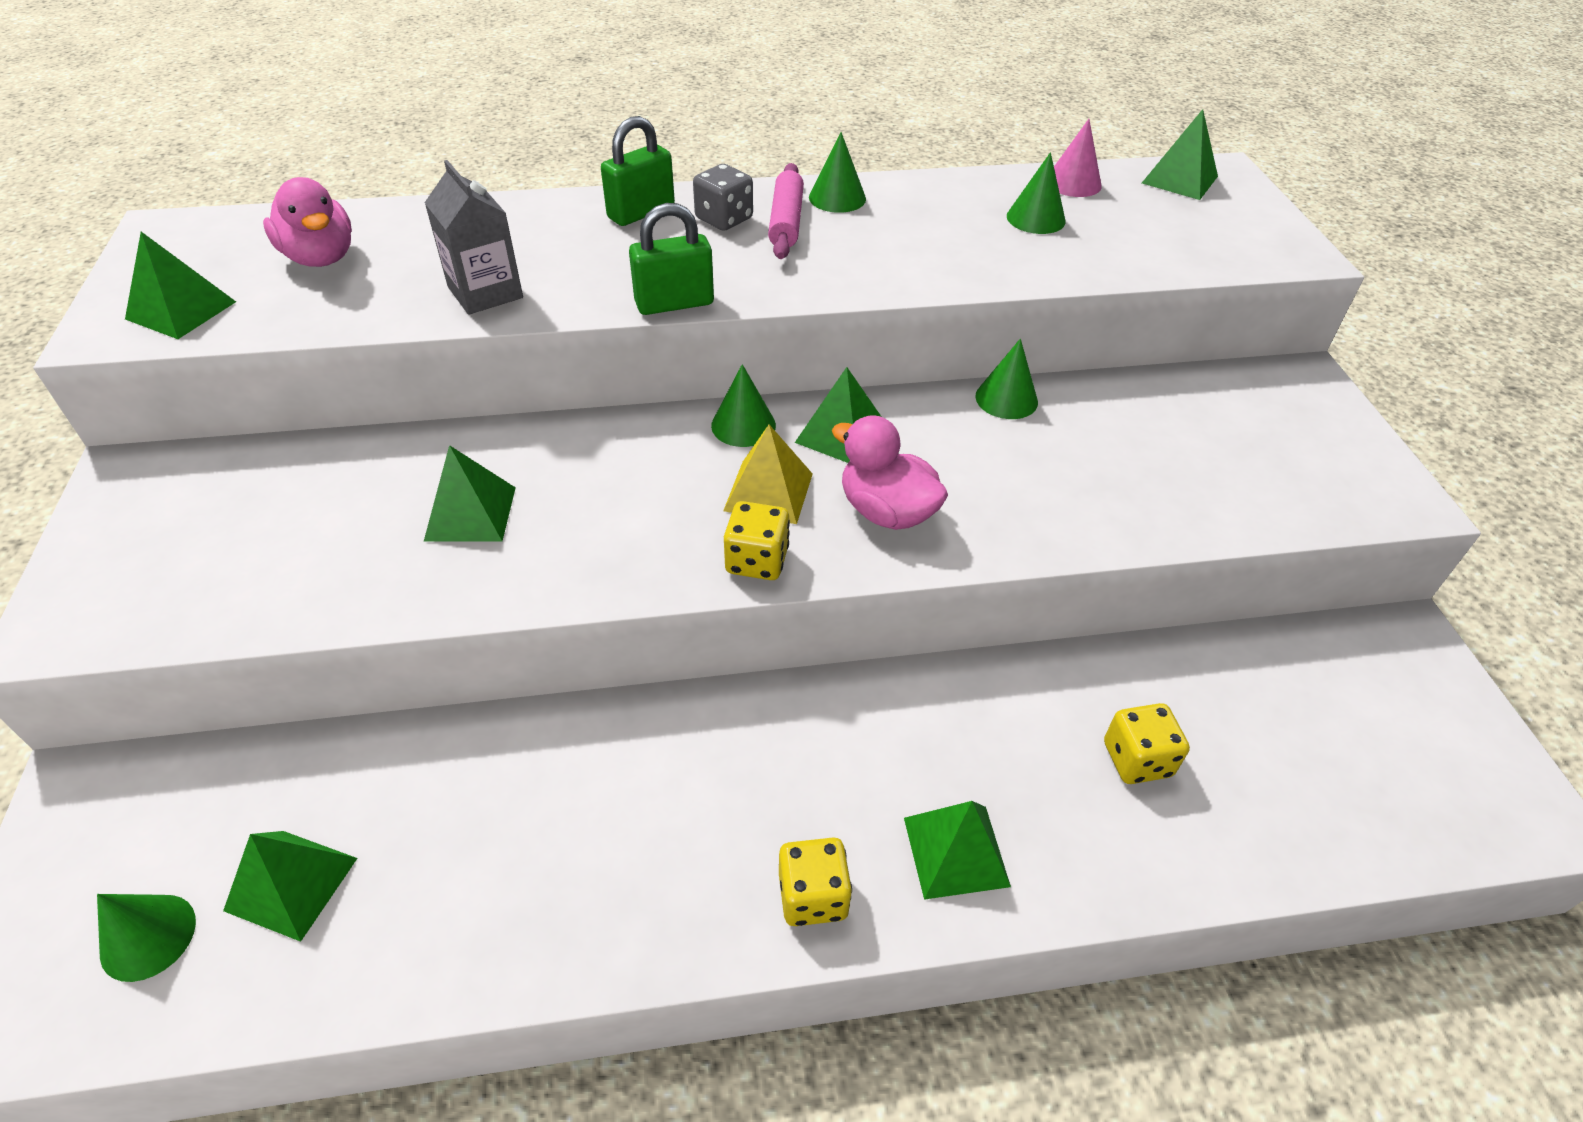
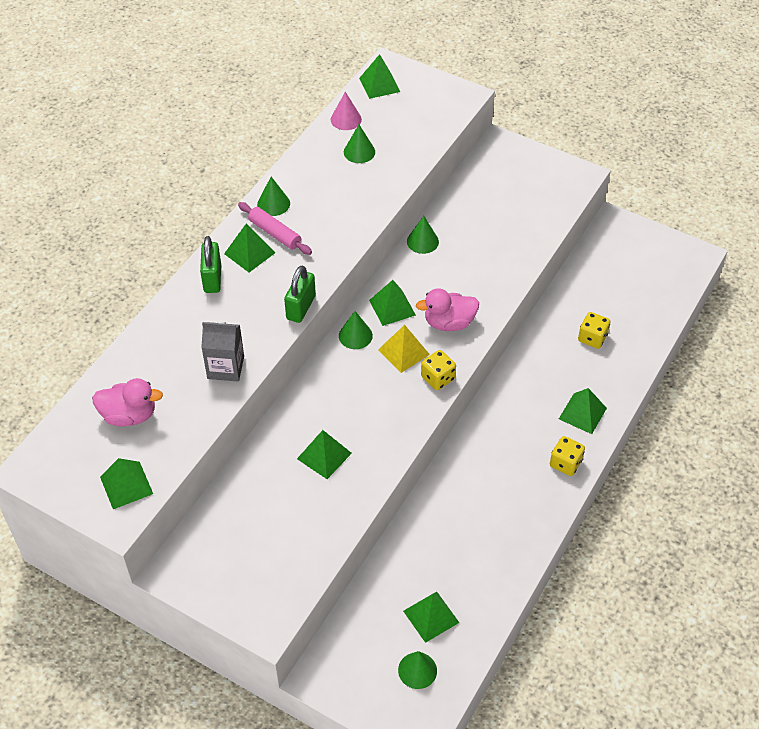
camera: 50 degrees left, 5 degrees up
grey dice [693,164,753,231] -> green pyramid [224,223,276,272]

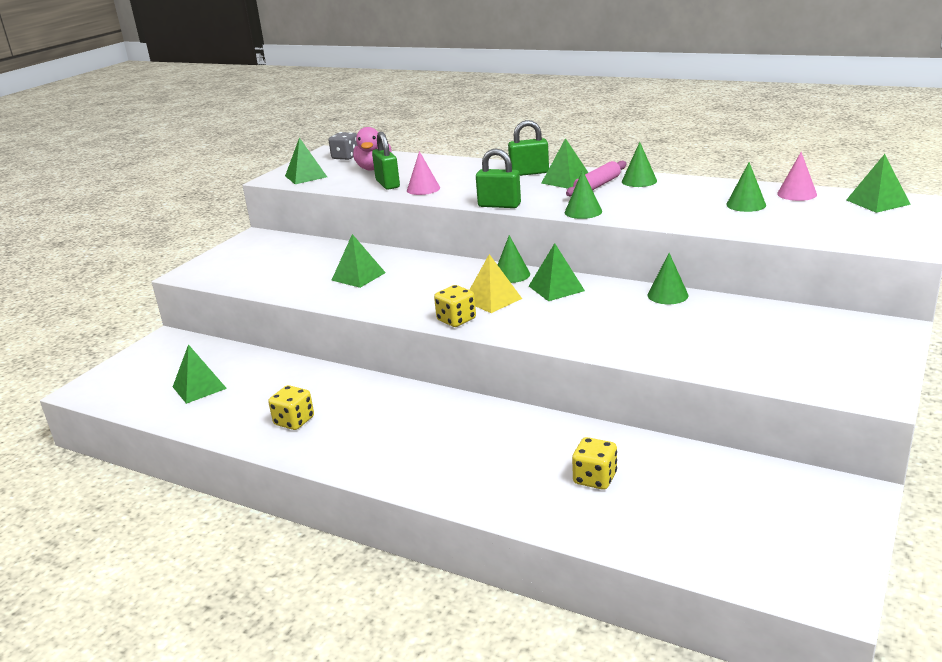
camera: 90 degrees right, 25 degrees down
grey carton [201,321,244,382] -> pink cone [407,151,440,195]
green cone [398,651,437,689] -> green cone moved to [565,170,602,219]
pink duck [416,289,479,331] -> none
yellow dice [550,436,585,476] -> yellow dice moved to [268,385,314,430]
green pyramid [559,388,607,434] -> none
none -> grey dice [329,132,358,160]
none -> green padlock [372,132,400,190]

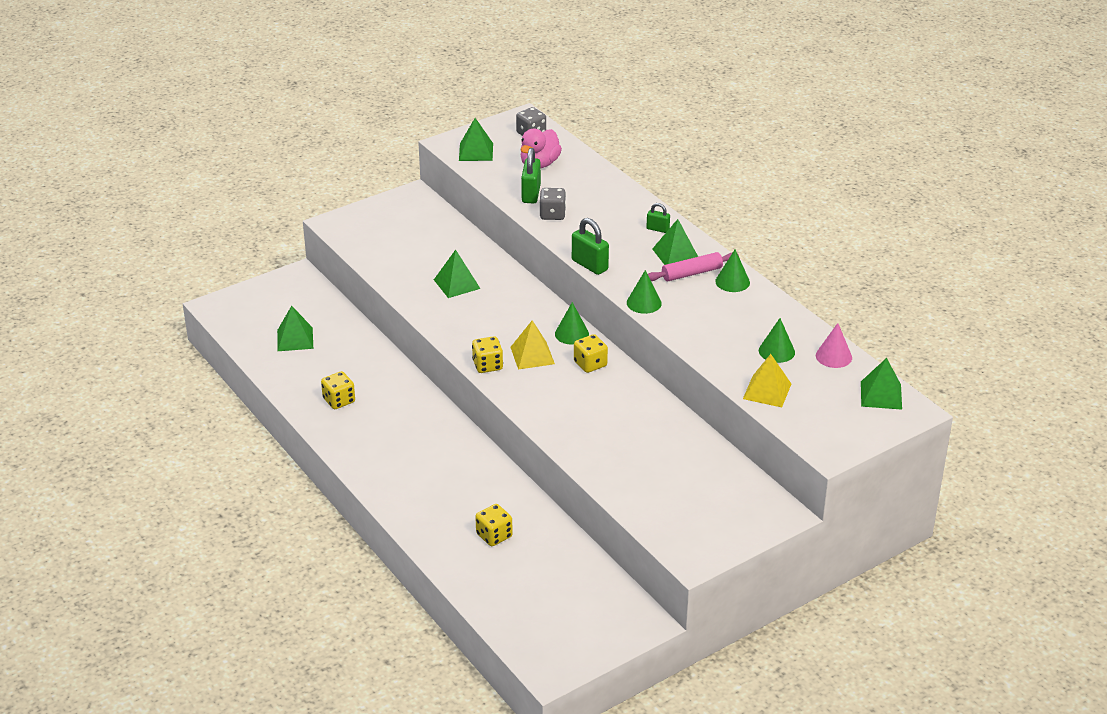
camera: 25 degrees right, 10 degrees up
pink cone [407,151,440,195] -> grey dice [539,188,566,220]
green padlock [508,120,549,176] -> green padlock [646,203,670,233], size x0.58
green pyramid [529,243,585,301] -> yellow dice [574,334,608,373]
green cone [648,253,689,304] -> none
none -> yellow pyramid [743,354,791,407]

